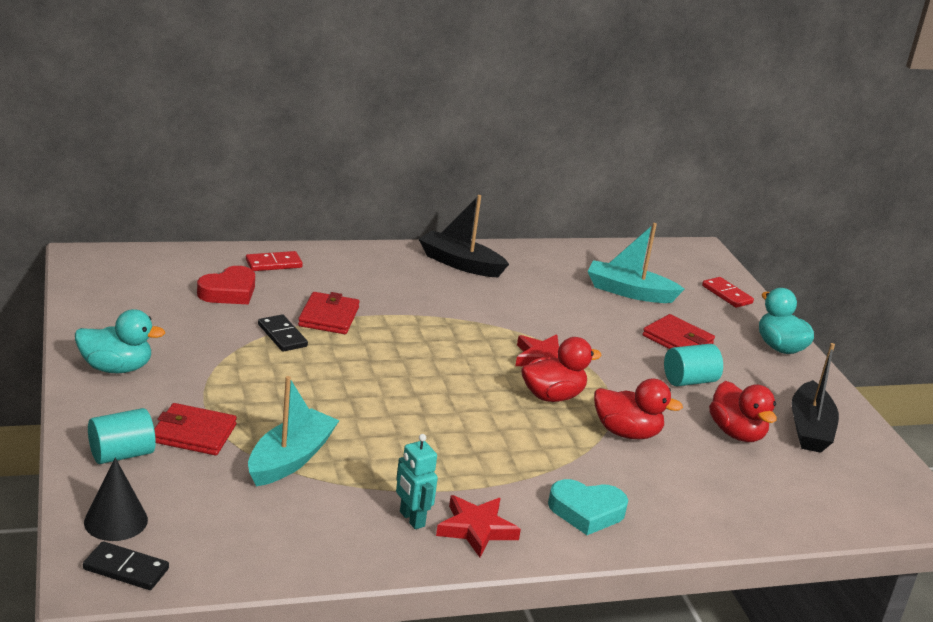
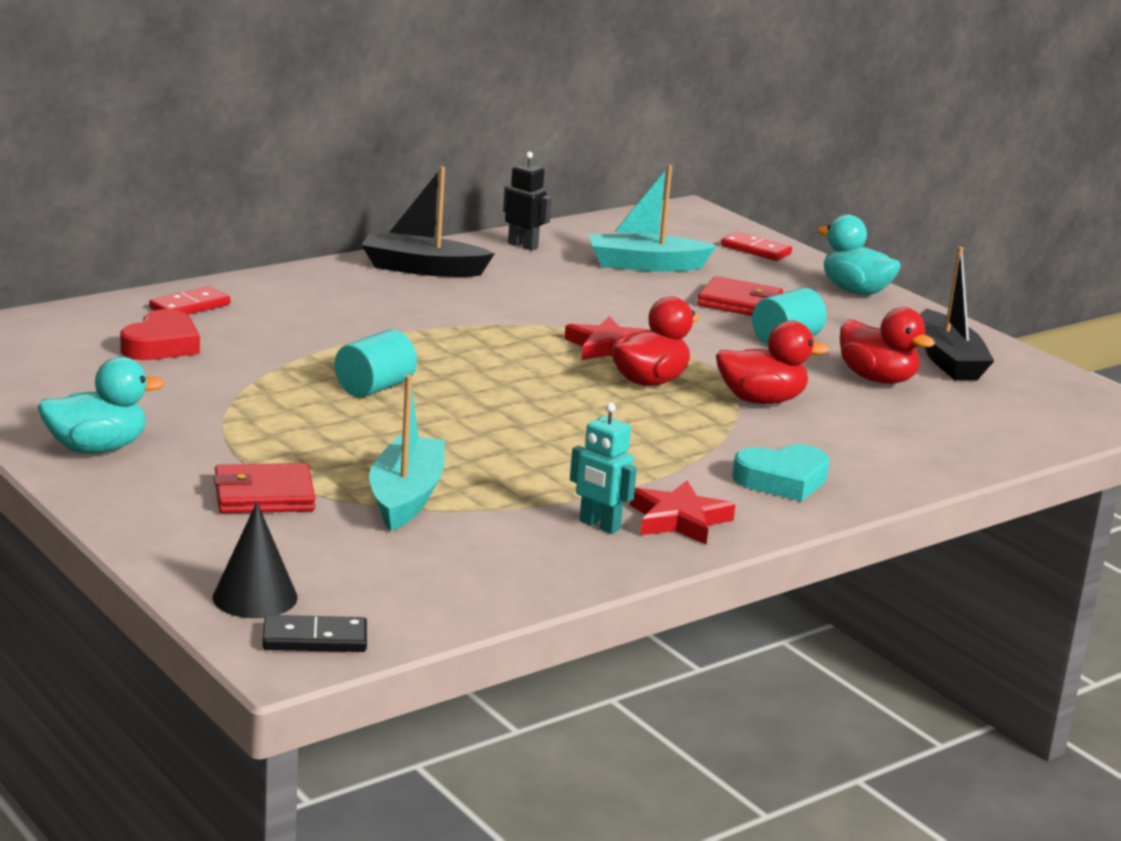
camera: 20 degrees left, 5 degrees down
turquoise cylinder [88,408,156,464] -> turquoise cylinder moved to [335,329,417,397]
black domino [258,315,308,352] -> none
red wallet [298,292,360,334] -> none
none -> black robot [503,151,552,251]

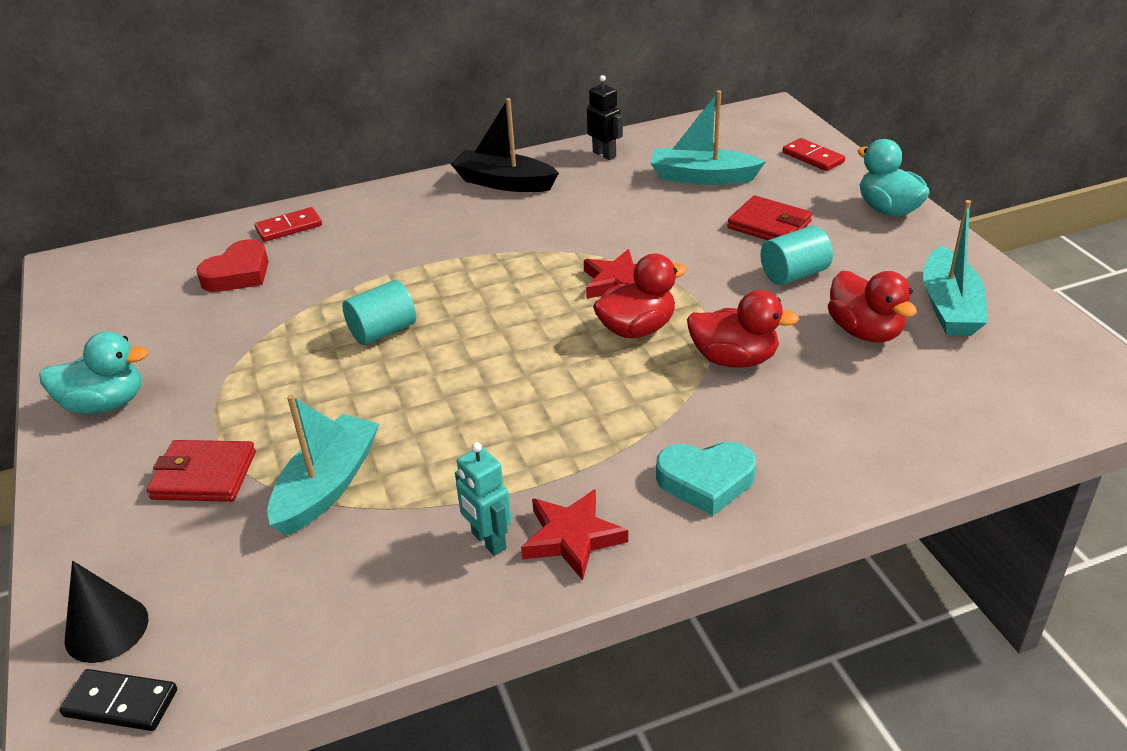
camera: 20 degrees right, 15 degrees up
black boat [920,247,994,380] -> turquoise boat [923,200,987,336]

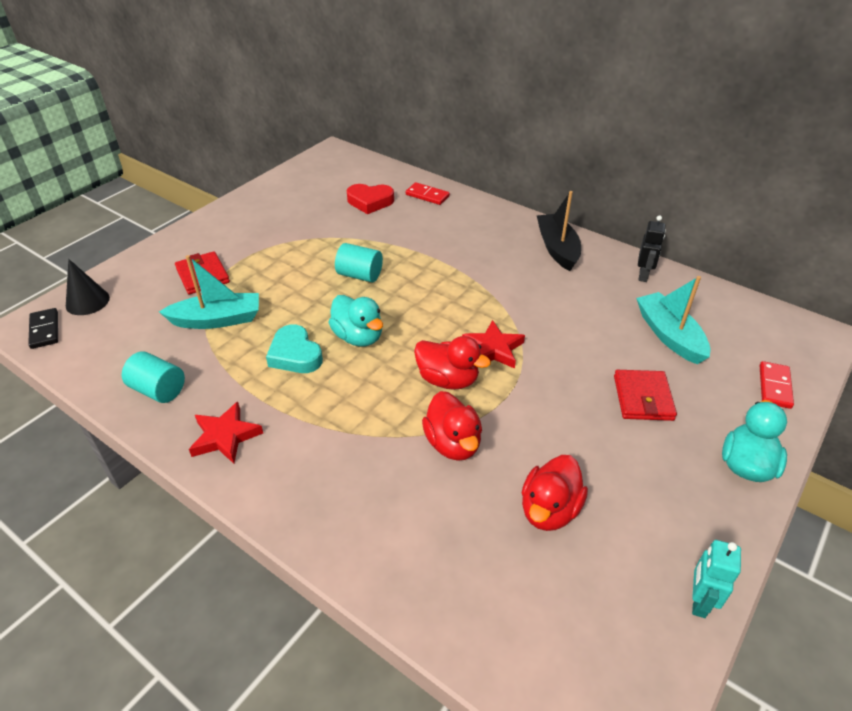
camera: 55 degrees right, 5 degrees up
turquoise duck [39,331,149,414] -> turquoise duck moved to [328,295,383,347]
turquoise robot [455,442,512,556] -> turquoise robot moved to [692,540,741,618]
turquoise heart [656,441,756,516] -> turquoise heart moved to [266,324,323,373]
turquoise cylinder [760,226,833,285] -> turquoise cylinder moved to [122,352,185,403]
turquoise boat [923,200,987,336] -> none

